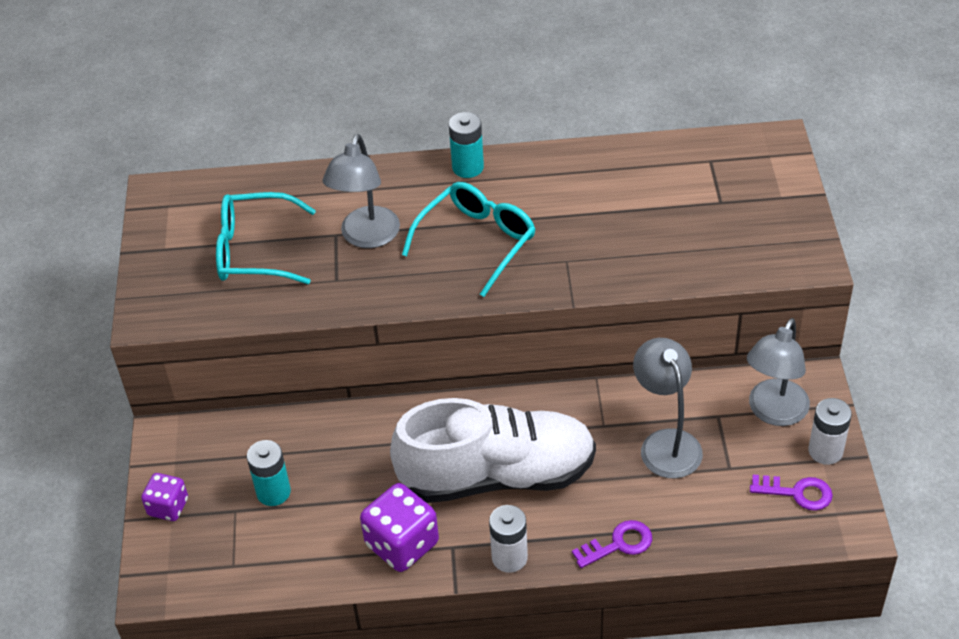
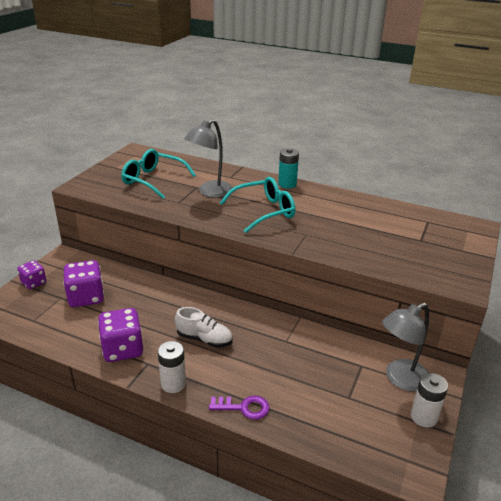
camera: 25 degrees right, 15 degrees down
turquoise battery [247,440,291,506] -> purple dice [63,260,104,307]
white shoe [390,398,596,503] -> white shoe [175,307,233,348], size x0.46
grey lamp [633,338,703,478] -> none
purple key [750,475,833,511] -> none

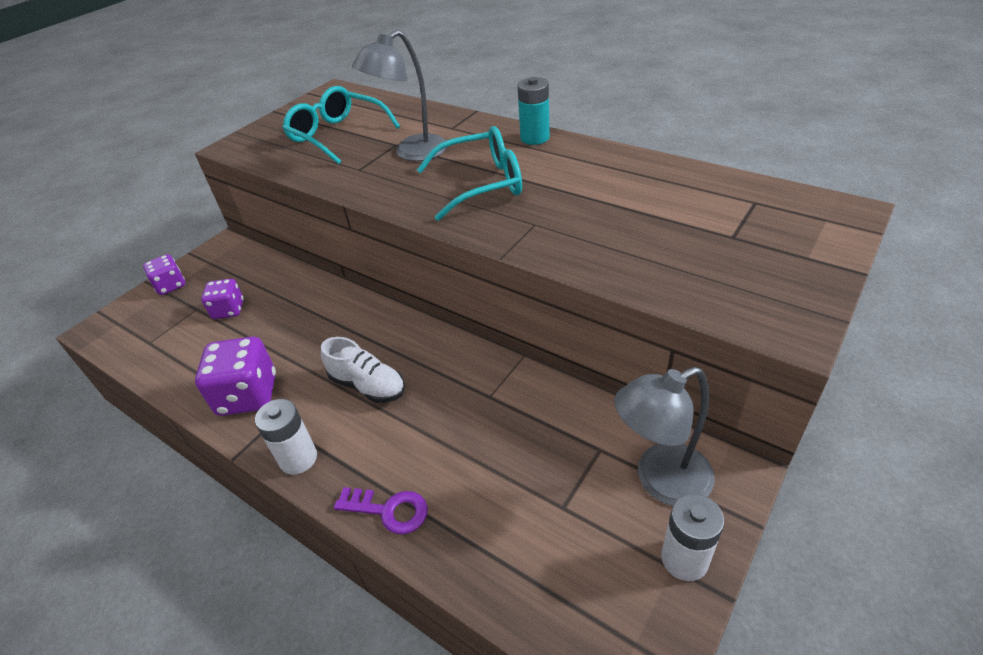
camera: 15 degrees right, 10 degrees up
purple dice [63,260,104,307] -> purple dice [201,279,244,319], size x0.61

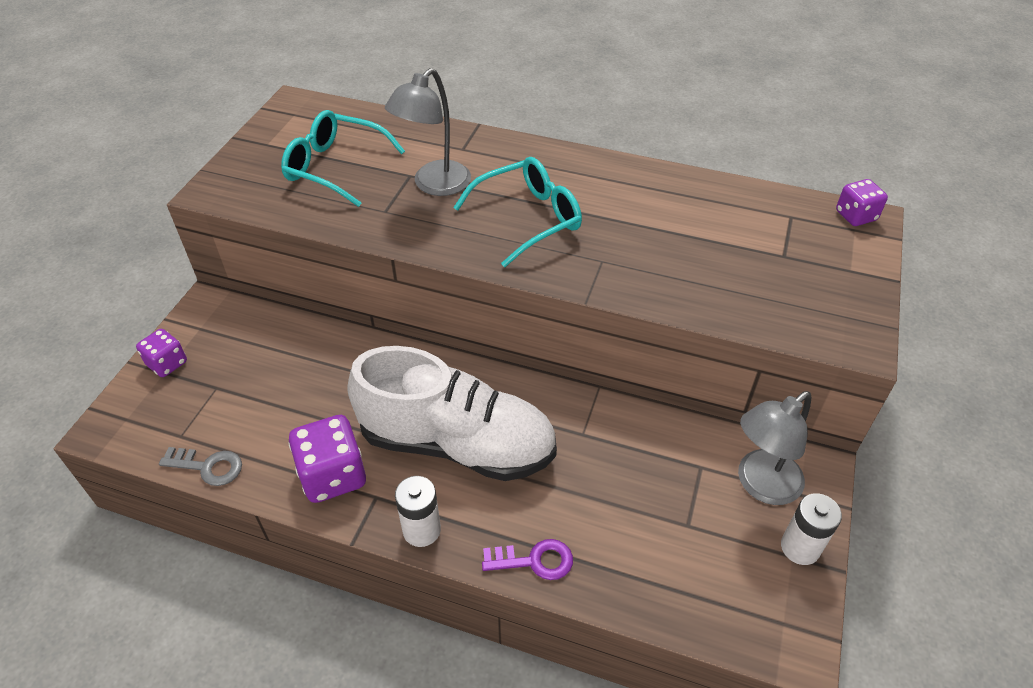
camera: 20 degrees left, 5 degrees up
purple dice [201,279,244,319] -> purple dice moved to [836,179,888,226]
white shoe [321,337,405,403] -> white shoe [347,346,557,481], size x2.16
turquoise battery [517,77,550,145] -> none
none -> grey key [159,447,242,486]

